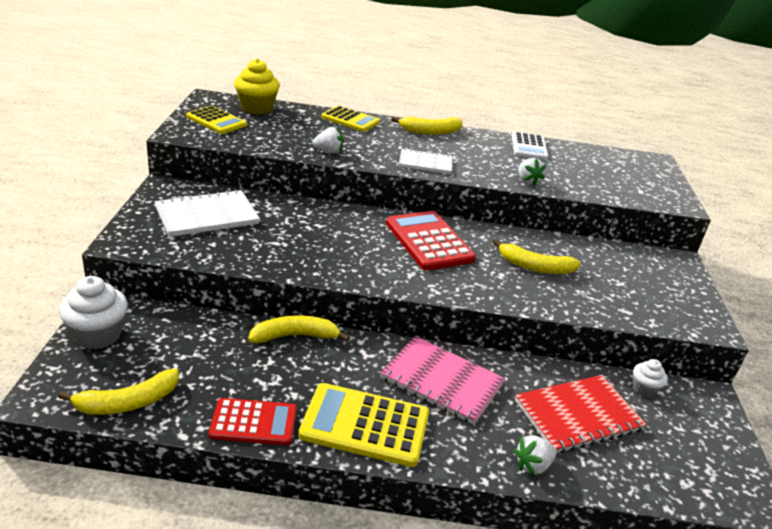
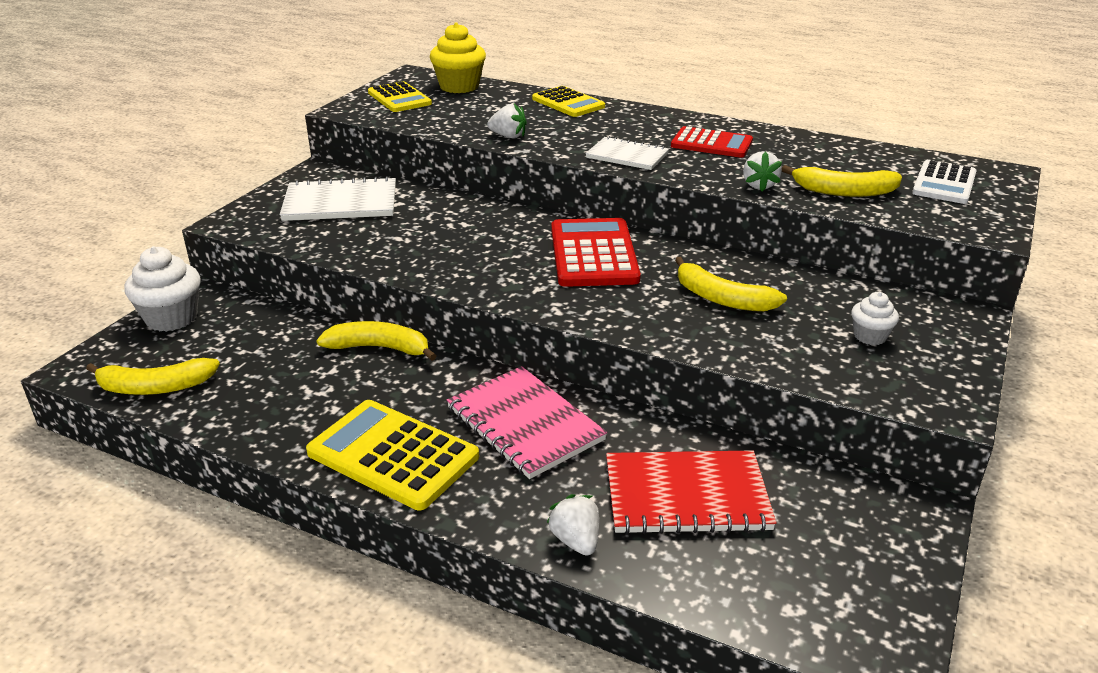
camera: 25 degrees right, 0 degrees up
red calculator [209,398,297,445] -> red calculator moved to [671,126,753,158]
yellow banana [391,116,463,135] -> yellow banana moved to [782,165,902,197]
white calculator [512,132,548,160] -> white calculator moved to [912,160,977,204]
white strawberry [514,435,557,476] -> white strawberry turned 75 degrees clockwise [547,494,599,556]
white cupcake [633,359,668,398] -> white cupcake moved to [851,292,899,345]

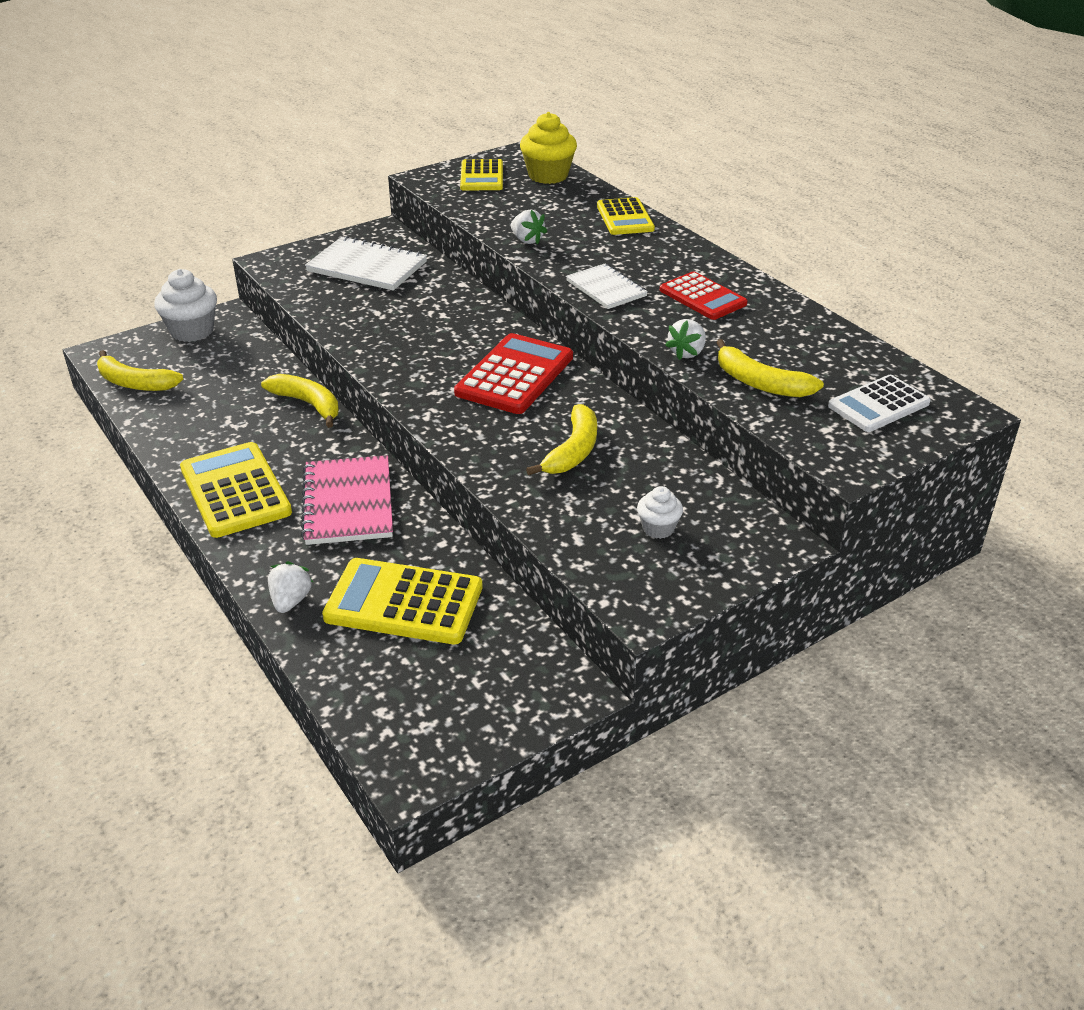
camera: 30 degrees right, 5 degrees up
red notebook [606,450,777,534] -> yellow calculator [322,558,483,644]
yellow banana [675,257,787,312] -> yellow banana turned 135 degrees counterclockwise [526,404,597,475]

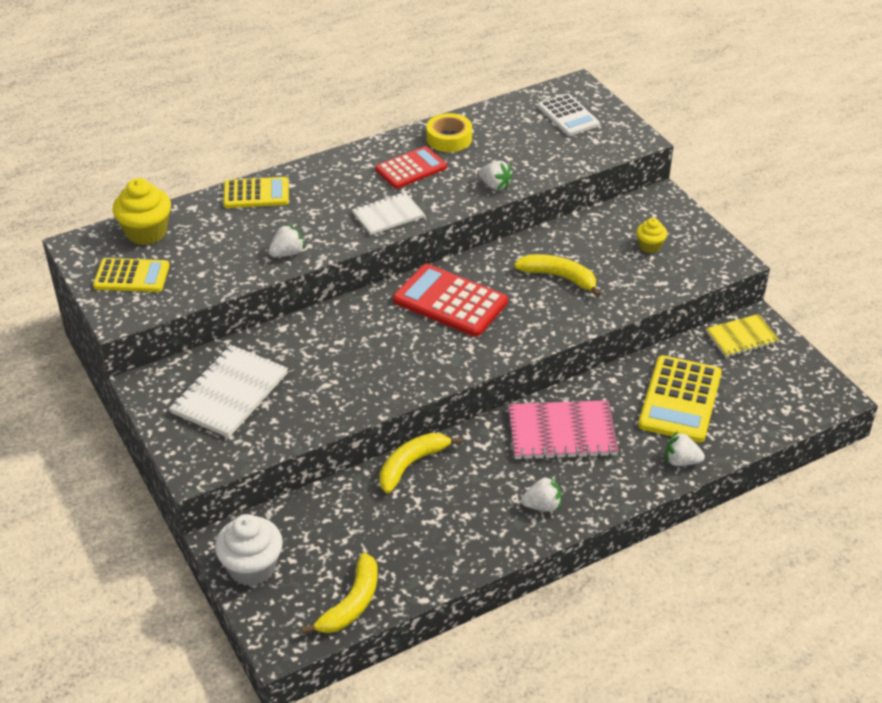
camera: 85 degrees left, 5 degrees up
yellow calculator [180,442,292,538] -> white strawberry [521,476,561,512]
white cupcake [637,486,683,539] -> yellow cupcake [636,218,667,253]
yellow banana [716,339,824,397] -> none
none -> yellow tape [426,113,472,152]
none -> yellow notebook [706,314,780,357]

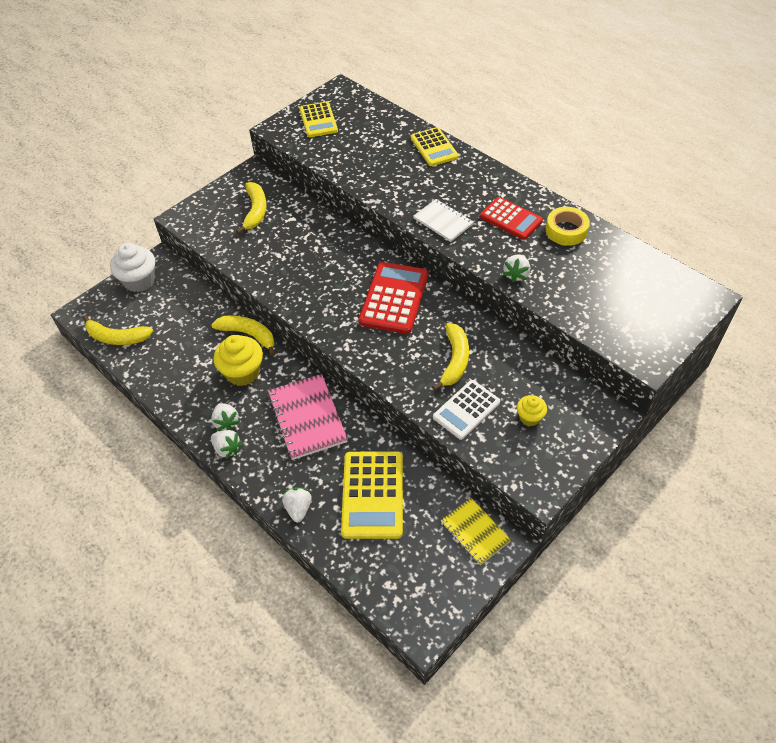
camera: 75 degrees right, 10 degrees up
yellow cupcake [113,178,171,245] -> yellow cupcake moved to [213,335,263,386]
white notebook [169,345,288,438] -> yellow banana [236,182,267,234]
white strawberry [269,224,305,257] -> white strawberry moved to [211,430,242,459]
white calculator [538,93,600,136] -> white calculator moved to [433,380,500,440]
yellow calculator [638,355,722,442] -> yellow calculator turned 90 degrees counterclockwise [341,451,403,539]

